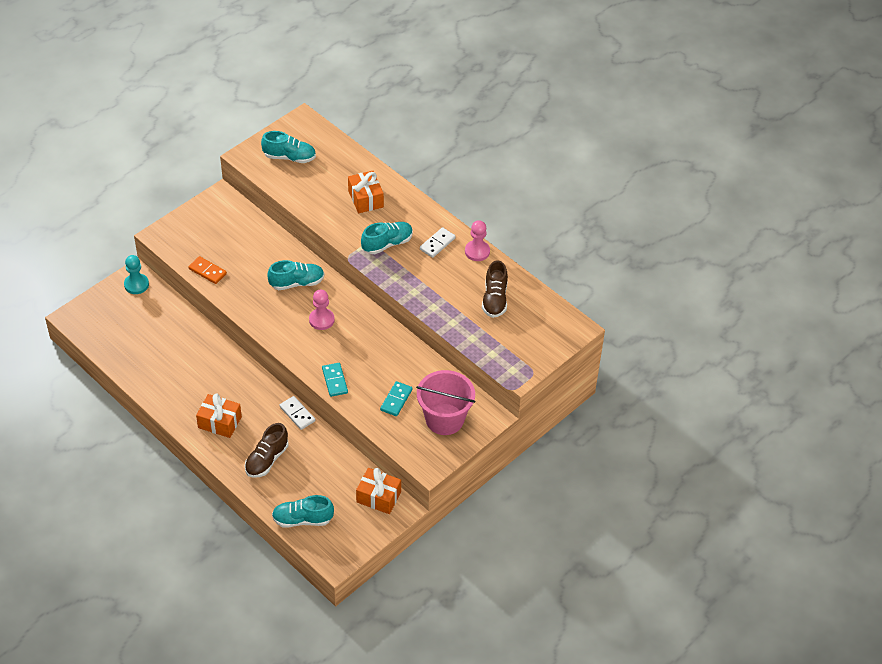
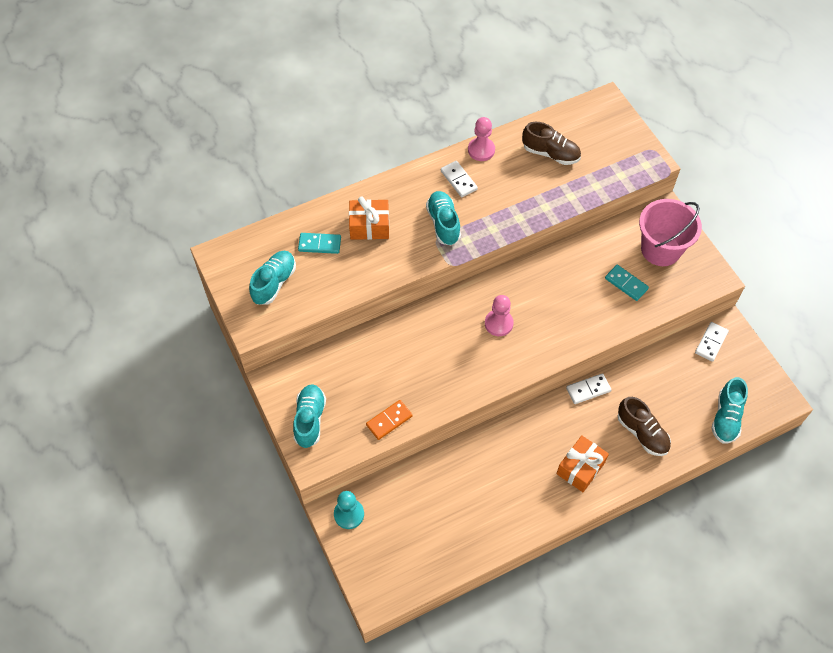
camera: 70 degrees left, 10 degrees up
turquoise shoe [268,260,324,290] -> turquoise shoe moved to [293,384,326,448]
turquoise domino [322,363,348,397] -> turquoise domino moved to [298,233,341,254]
orange gift [356,468,401,514] -> white domino [695,322,729,362]

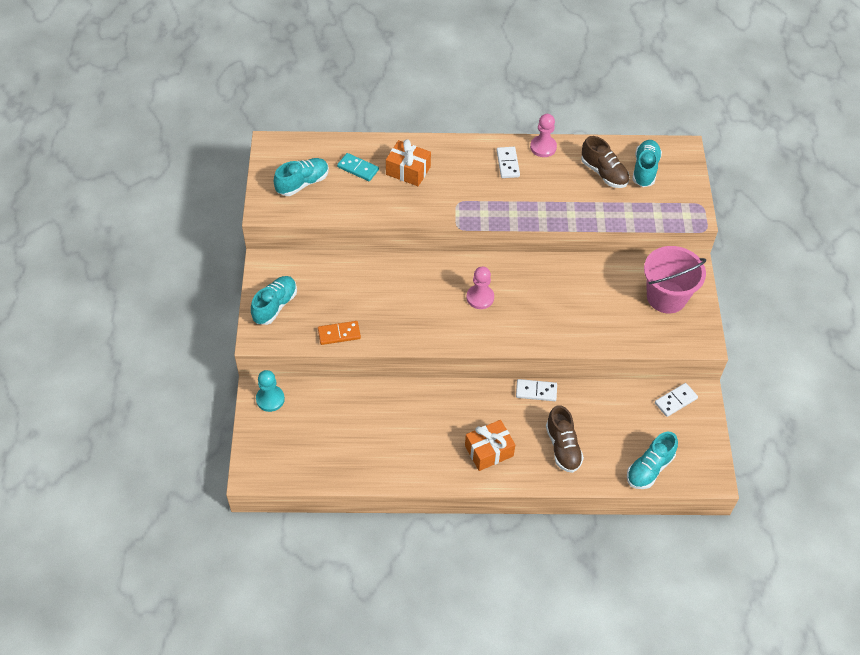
camera: 25 degrees right, 5 degrees down
turquoise shoe [426,191,461,245] -> turquoise shoe moved to [632,140,662,187]
turquoise domino [605,265,649,301] -> none

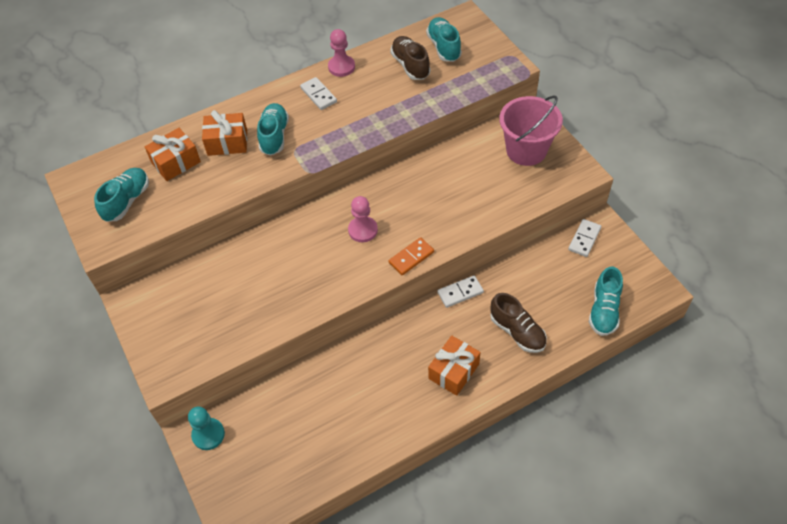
camera: 25 degrees left, 0 degrees up
turquoise shoe [251,276,297,325] -> turquoise shoe moved to [257,103,289,156]
orange domino [318,321,361,345] -> orange domino moved to [389,237,434,275]
turquoise domino [337,153,379,181] -> orange gift [145,128,201,181]
brown shoe [581,136,630,188] -> brown shoe turned 135 degrees counterclockwise [390,36,430,80]

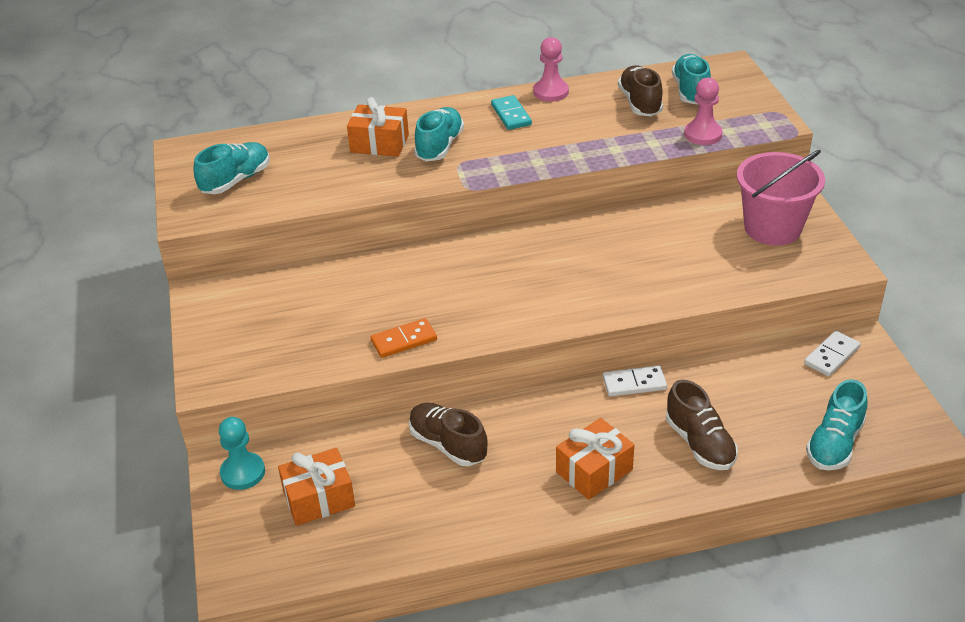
camera: 15 degrees right, 15 degrees down
orange gift [145,128,201,181] -> orange gift moved to [278,448,355,526]
white domino [300,77,337,110] -> turquoise domino [491,95,532,130]
pink pawn [348,196,378,242] -> pink pawn moved to [684,77,723,145]
orange domino [389,237,434,275] -> orange domino moved to [371,318,437,358]
none -> brown shoe [409,403,488,466]

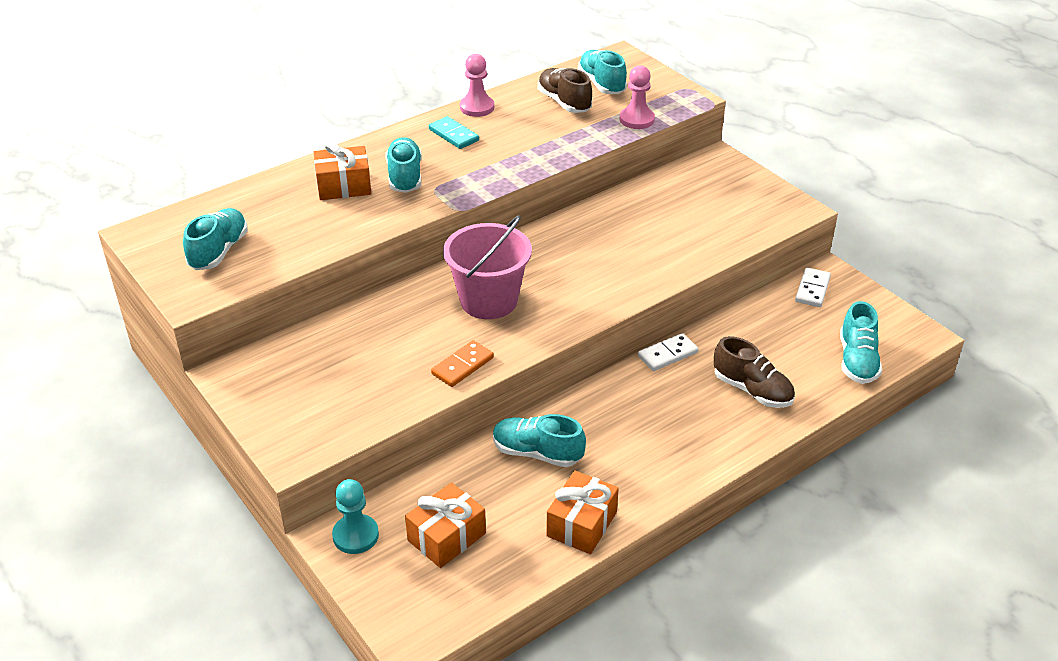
camera: 25 degrees left, 0 degrees up
brown shoe [409,403,488,466] -> turquoise shoe [493,414,586,467]
orange gift [556,418,634,500] -> orange gift moved to [546,471,619,554]
pink bucket [737,150,825,246] -> pink bucket moved to [443,215,532,319]

